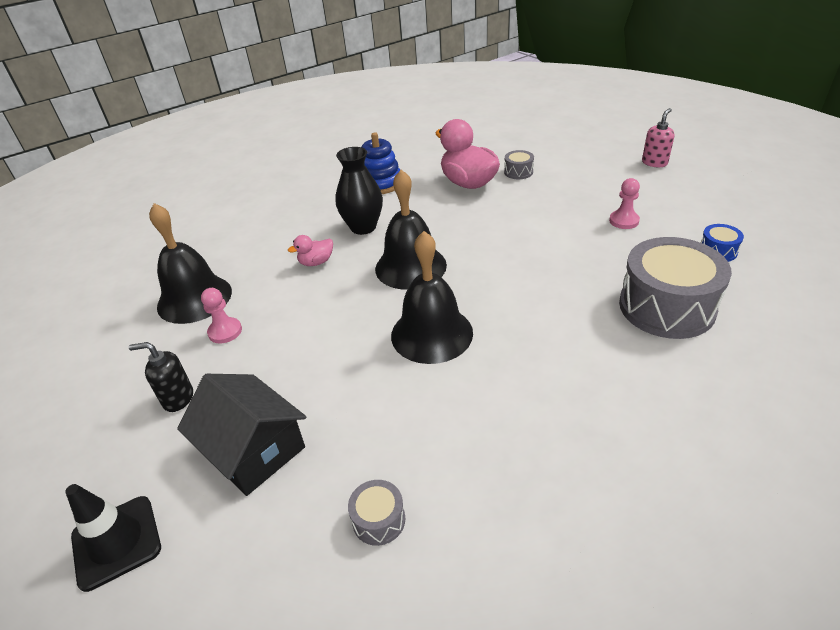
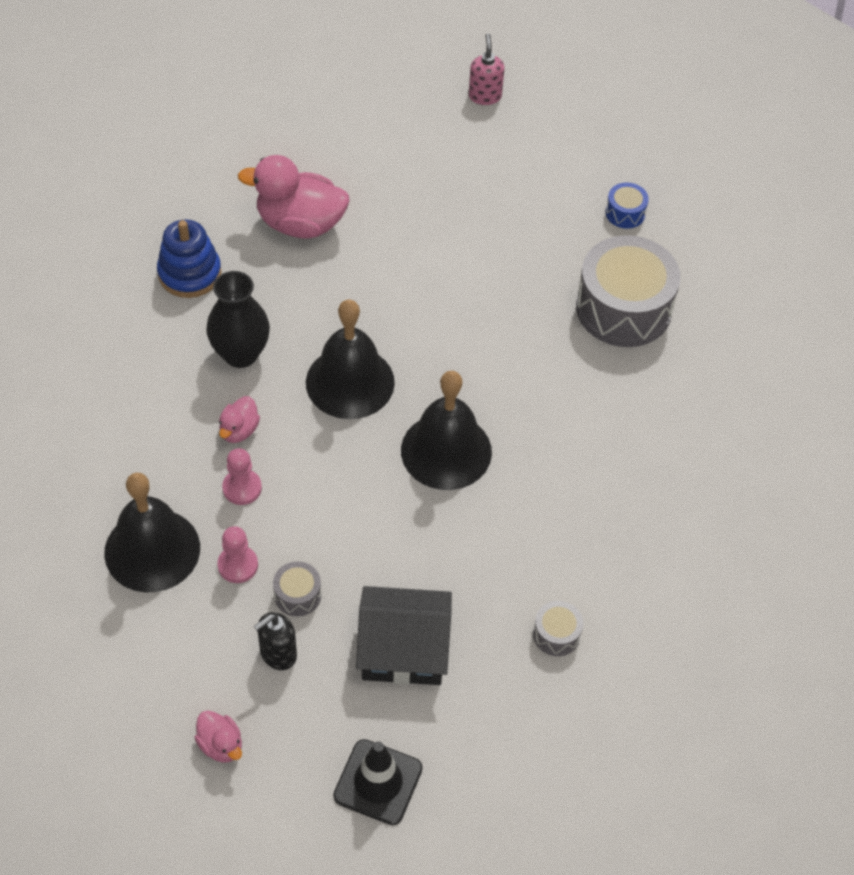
camera: 45 degrees left, 15 degrees up
grey drum [504,150,534,179] -> grey drum moved to [273,562,321,616]
pink pawn [609,178,640,229] -> pink pawn moved to [222,448,262,505]
none -> pink duck [194,711,242,763]

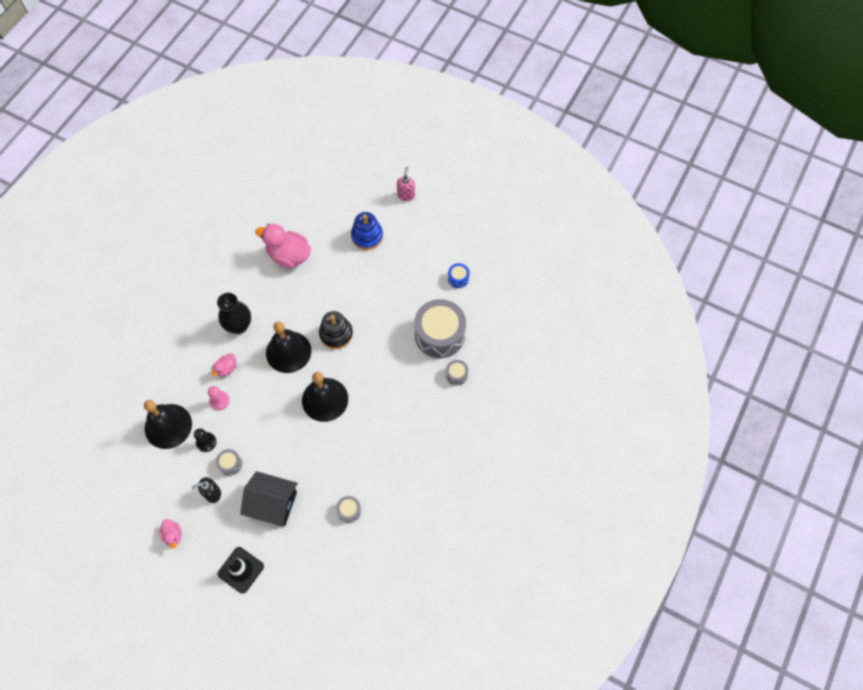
camera: 15 degrees right, 10 degrees up
blue stacking toy [157,220,222,298] -> blue stacking toy moved to [351,212,383,250]
pink pawn [217,526,258,583] -> black pawn [194,428,217,452]
none -> black stacking toy [319,311,353,349]
none -> grey drum [446,360,468,386]

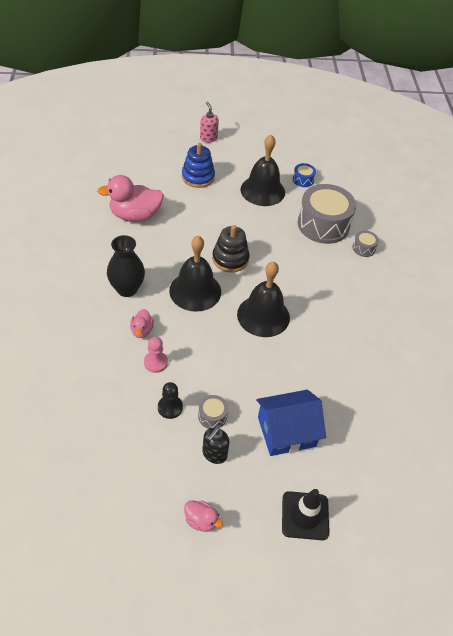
camera: 35 degrees left, 15 degrees down
black bell [144,400,192,449] -> black bell moved to [241,135,285,206]
black house [240,471,298,526] -> blue house [256,390,326,456]
grey drum [336,496,361,523] -> none

